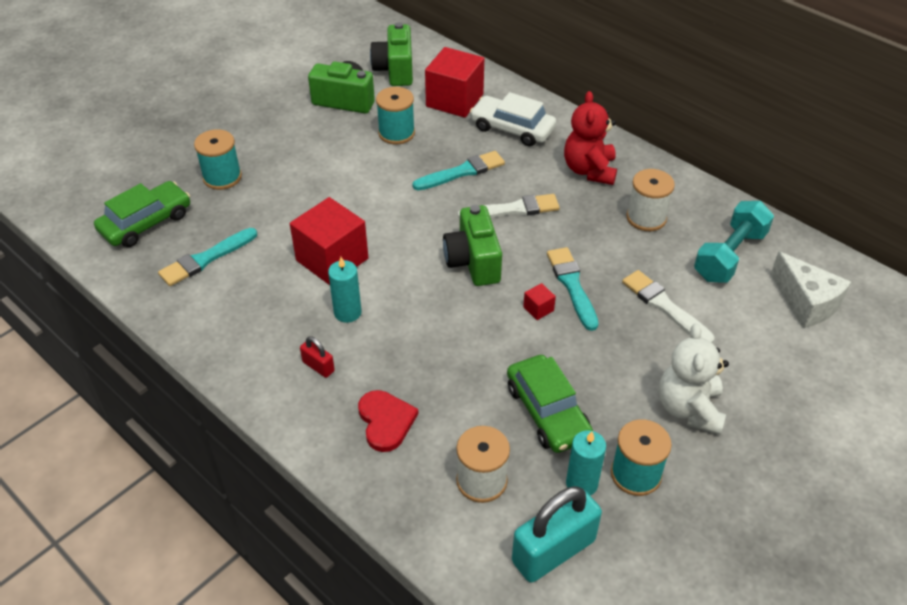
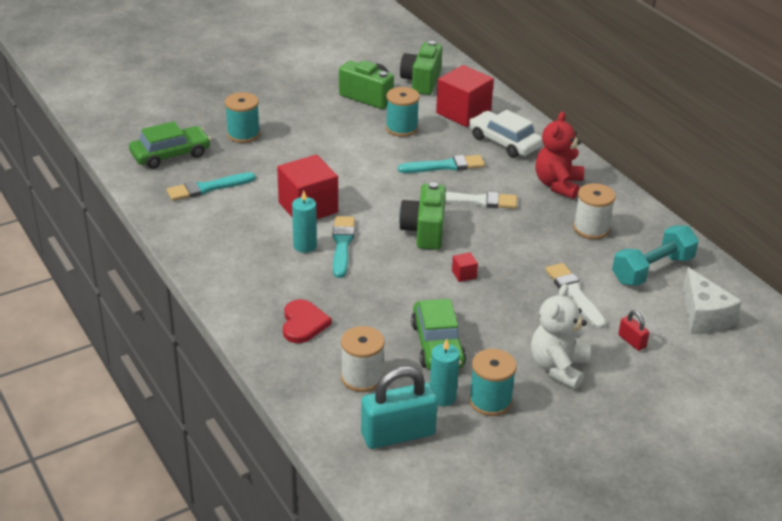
camera: 15 degrees right, 10 degrees down
red padlock [300,336,335,378] -> red padlock moved to [618,310,649,351]
turquoise brush [547,247,598,331] -> turquoise brush moved to [333,216,355,278]

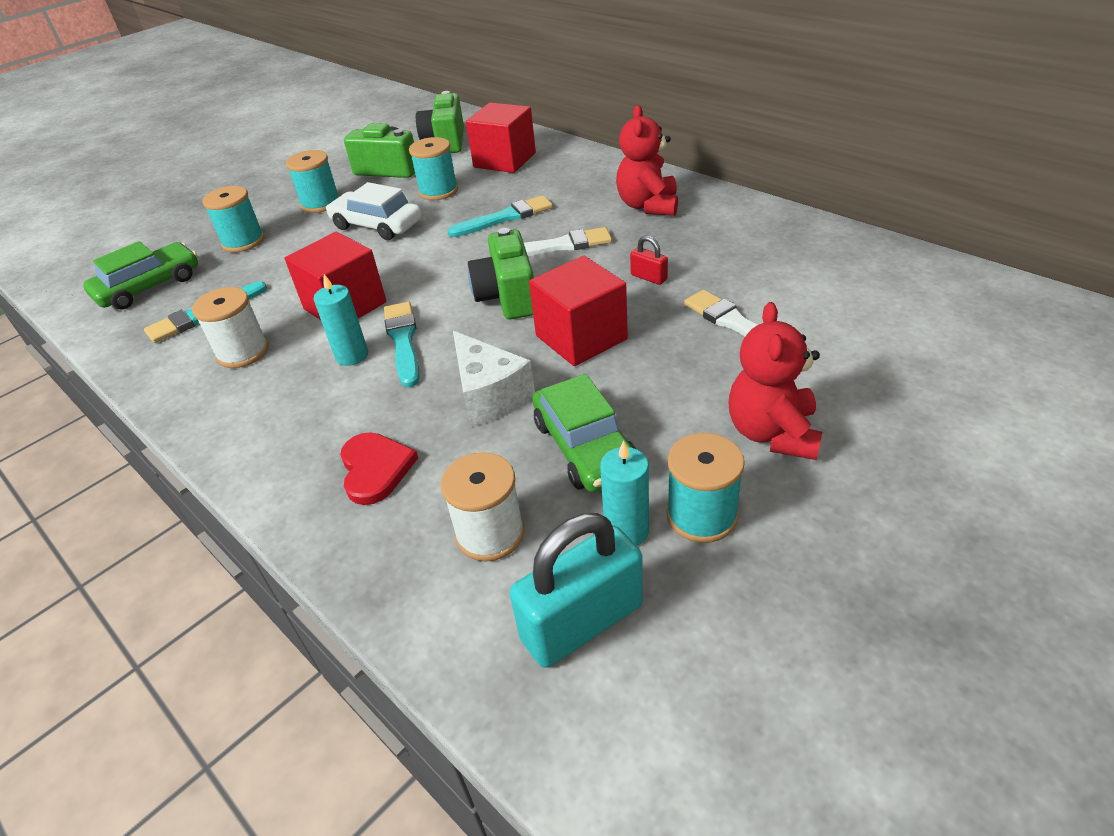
camera: 10 degrees left, 5 degrees up
red cube [452,252,478,282] -> red cube [529,256,628,366], size x2.46
white car [469,110,542,158] -> white car moved to [326,182,422,240]
white teddy bear [531,284,591,389] -> red teddy bear [728,302,822,460]
white spool [573,183,616,239] -> white spool moved to [192,287,269,368]
turquoise dumbbell [612,225,699,286] -> none
red padlock [618,310,649,351] -> red padlock moved to [630,236,668,285]
white cheese [682,267,742,334] -> white cheese moved to [453,331,535,427]
none -> turquoise spool [286,150,340,213]

